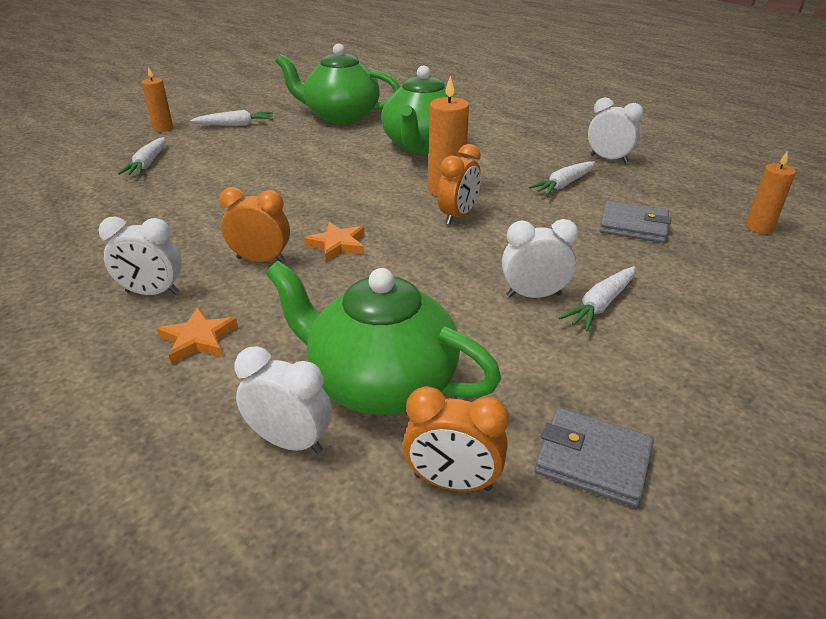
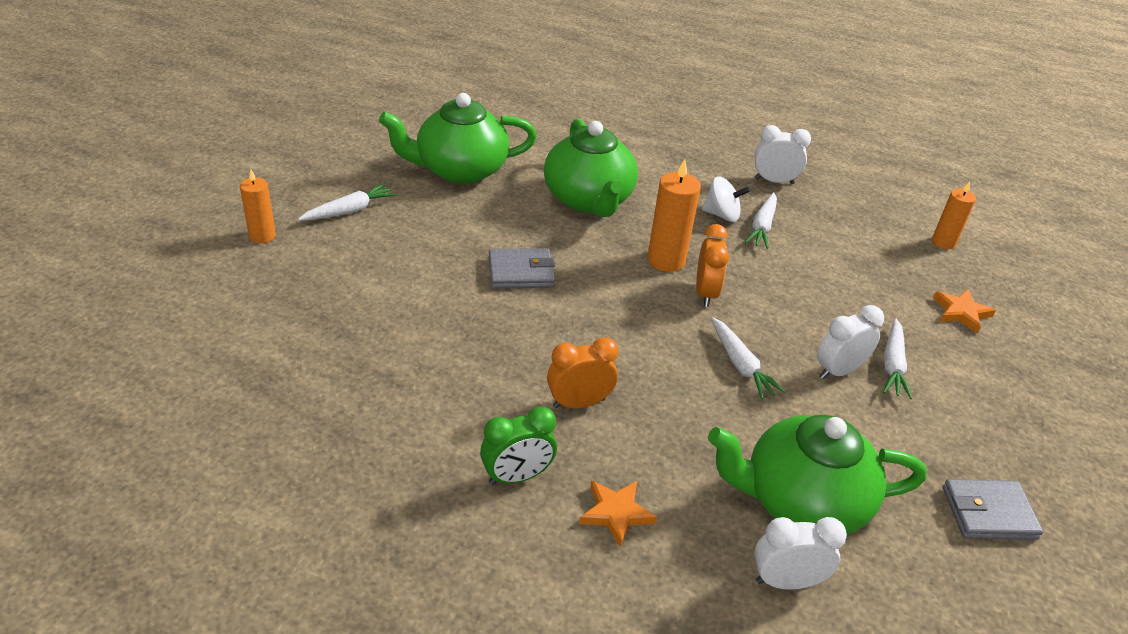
camera: 30 degrees left, 5 degrees up
white clock [99,217,182,295] -> green clock [480,406,557,485]
white carrot [118,137,165,175] -> white carrot moved to [711,317,786,399]
orange star [304,222,365,262] -> orange star moved to [933,289,996,334]
orange clock [403,386,509,491] -> none
grey wallet [599,201,671,243] -> grey wallet moved to [488,248,555,289]
none -> white spinning top [702,176,750,222]

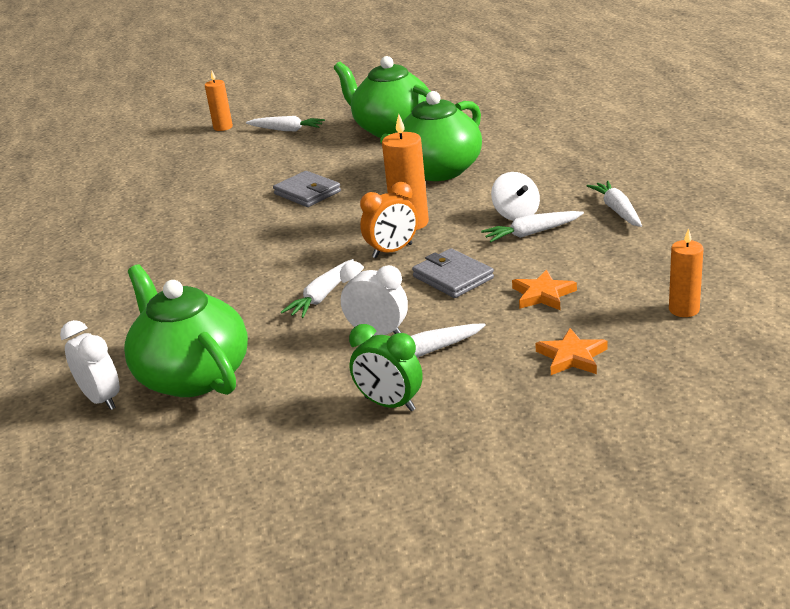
camera: 60 degrees right, 10 degrees down
green clock [480,406,557,485] -> green clock moved to [349,324,423,411]
orange clock [547,337,618,408] -> none
orange star [579,480,657,547] -> orange star moved to [512,269,577,310]
white clock [755,125,811,184] -> white carrot [587,181,642,227]
grey wallet [943,479,1043,540] -> grey wallet moved to [412,248,494,298]

